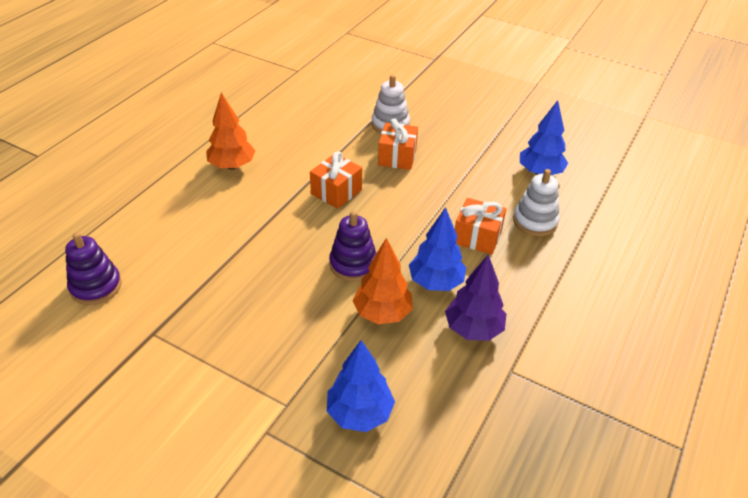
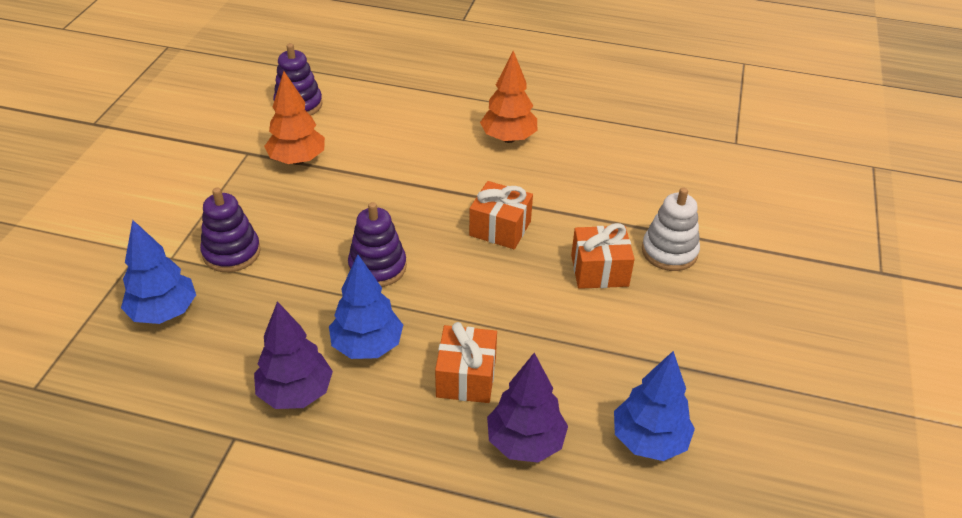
camera: 75 degrees right, 0 degrees up
orange tree [352,238,413,324] -> orange tree moved to [264,71,325,165]
white stacking toy [513,169,560,236] -> purple tree [487,353,568,463]
none -> purple stacking toy [200,187,261,272]

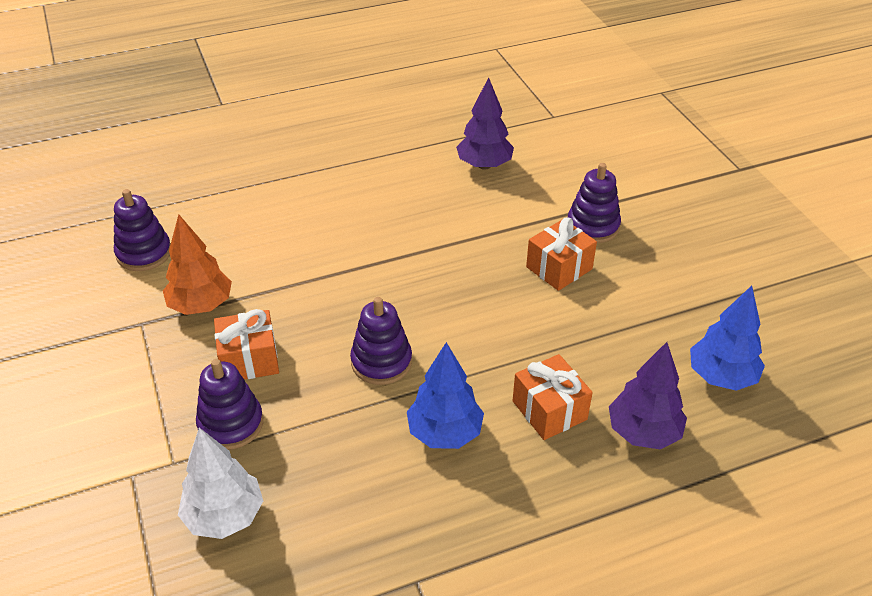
camera: 35 degrees left, 0 degrees up
blue tree [121,220,196,324] -> white tree [178,428,263,539]
purple tree [254,301,333,409] -> purple tree moved to [456,77,514,170]
orange gift [469,181,533,249] -> orange gift moved to [214,309,279,380]
orange tree [480,50,537,143] -> none
white stacking toy [642,187,700,271] -> purple stacking toy [568,163,621,243]

